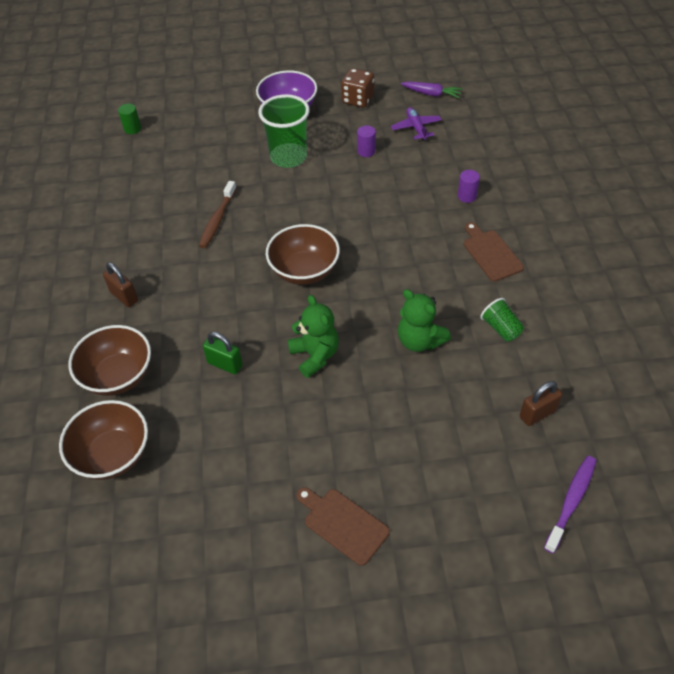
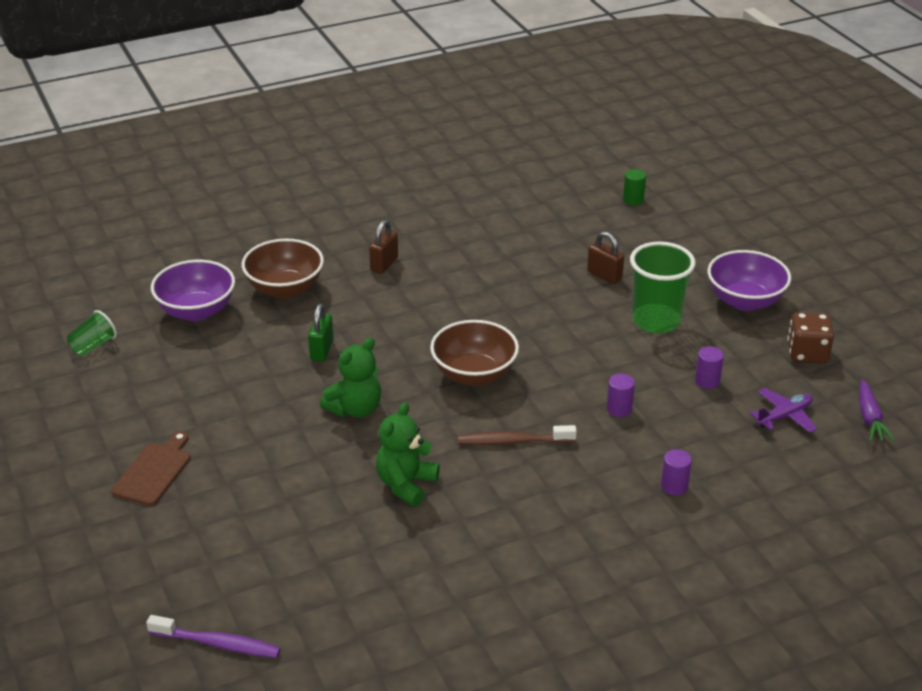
camera: 70 degrees right, 15 degrees down
brown bowl [59,400,148,480] -> purple bowl [151,260,235,321]
brown toothbrush [199,181,237,248] -> brown toothbrush moved to [458,425,577,445]
brown cutting board [464,222,524,281] -> none
green cup [480,298,524,342] -> green cup moved to [67,310,117,356]
brown padlock [520,381,562,426] -> brown padlock moved to [587,231,624,284]
none -> purple cylinder [607,374,635,417]

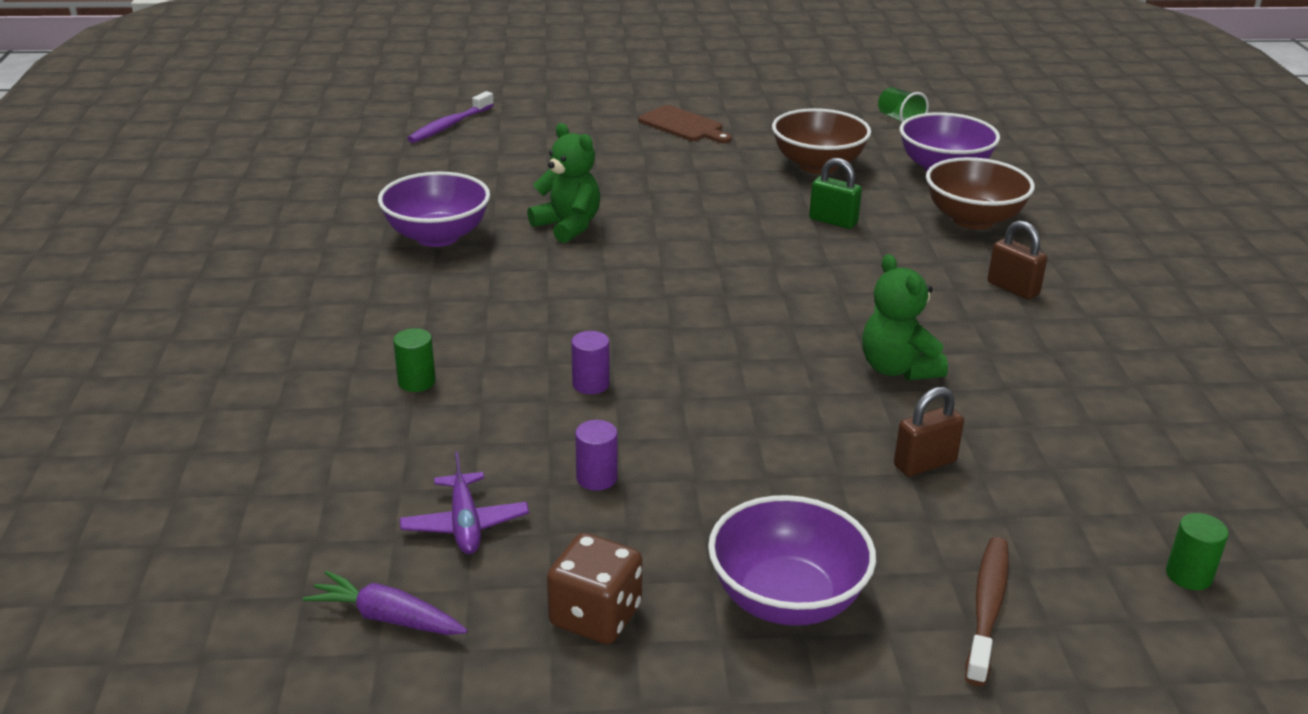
camera: 110 degrees right, 5 degrees down
green teddy bear [320,338,381,417] -> green teddy bear moved to [862,254,948,381]
brown bowl [430,320,519,386] -> brown bowl moved to [772,108,871,174]
brown toothbrush [458,425,577,445] -> brown toothbrush moved to [965,537,1009,686]
green cup [630,241,696,334] -> none
purple cylinder [661,449,692,495] -> green cylinder [393,328,436,392]
none -> purple bowl [378,171,490,247]

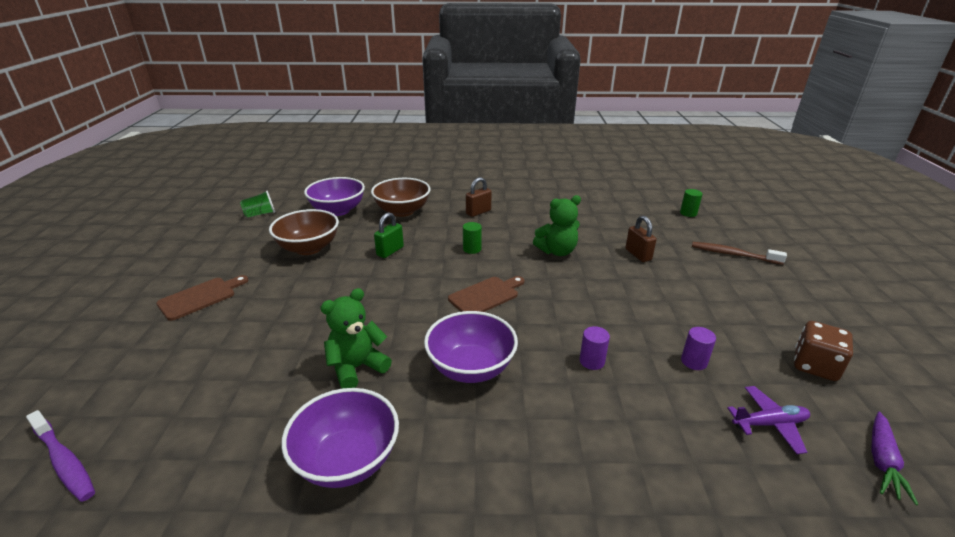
camera: 85 degrees left, 0 degrees up
green cylinder [393,328,436,392] -> green cylinder moved to [463,222,482,254]
purple bowl [708,495,876,626] -> purple bowl moved to [424,311,518,383]
none -> brown cutting board [448,276,525,312]

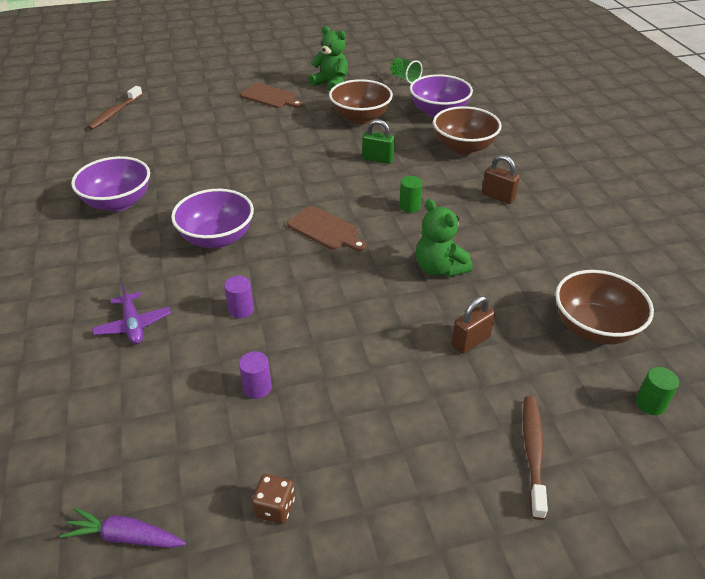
camera: 75 degrees right, 10 degrees up
purple toothbrush [26,410,95,502] -> brown toothbrush [87,86,143,130]
green teddy bear [320,288,392,388] -> green teddy bear moved to [309,26,348,91]
purple plane [728,386,810,454] -> purple plane moved to [92,282,171,344]
brown dice [794,321,853,381] -> brown dice [252,474,295,524], size x0.65
none -> brown bowl [555,270,654,345]

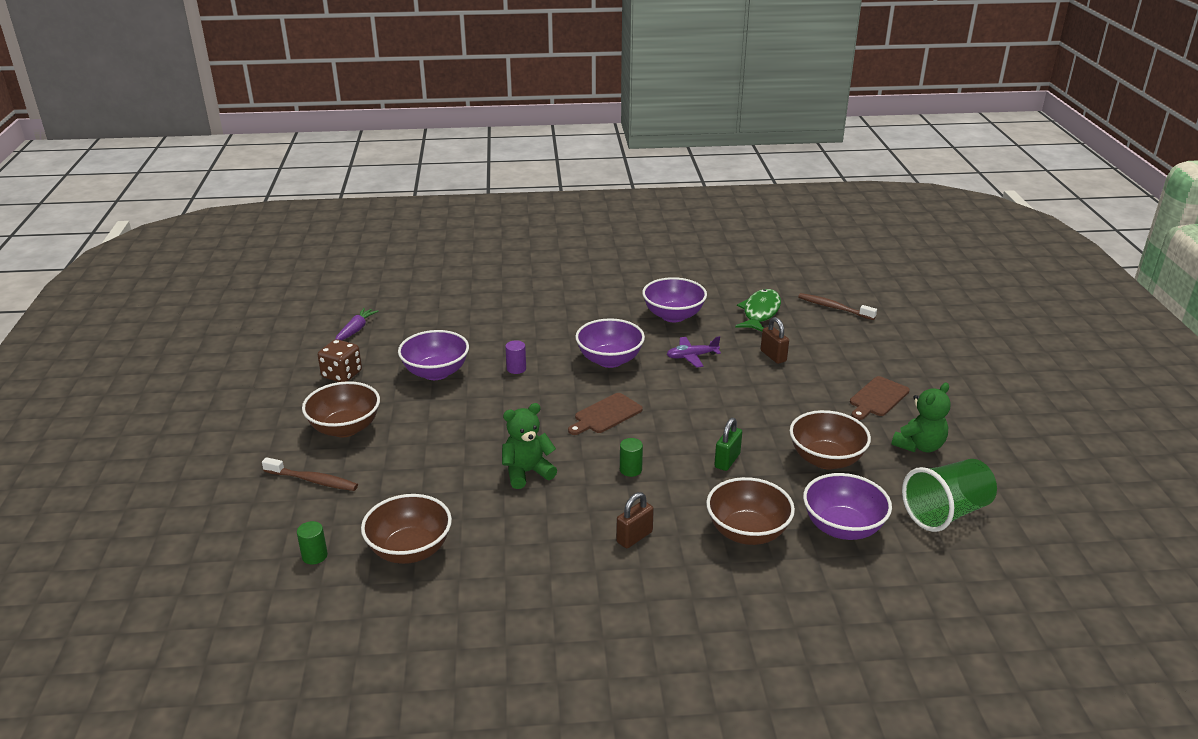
camera: 100 degrees right, 10 degrees down
purple plane [92,282,171,344] -> purple plane moved to [667,336,721,368]
purple cylinder [239,351,272,399] -> purple bowl [398,330,469,380]
brown dice [252,474,295,524] -> brown dice [318,339,362,382], size x1.53
green cup [391,58,422,84] -> green cup [902,459,997,532], size x1.92
brown padlock [451,296,495,354] -> brown padlock moved to [761,317,789,364]
none -> brown bowl [302,381,380,437]
none -> green fish [735,289,781,332]

